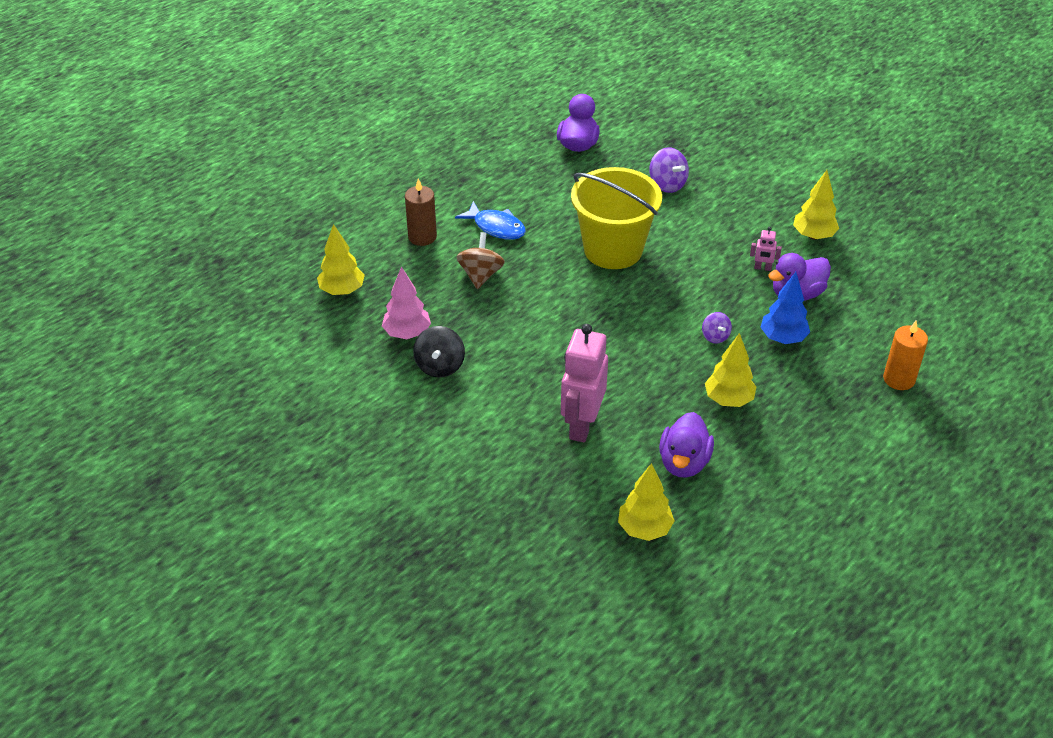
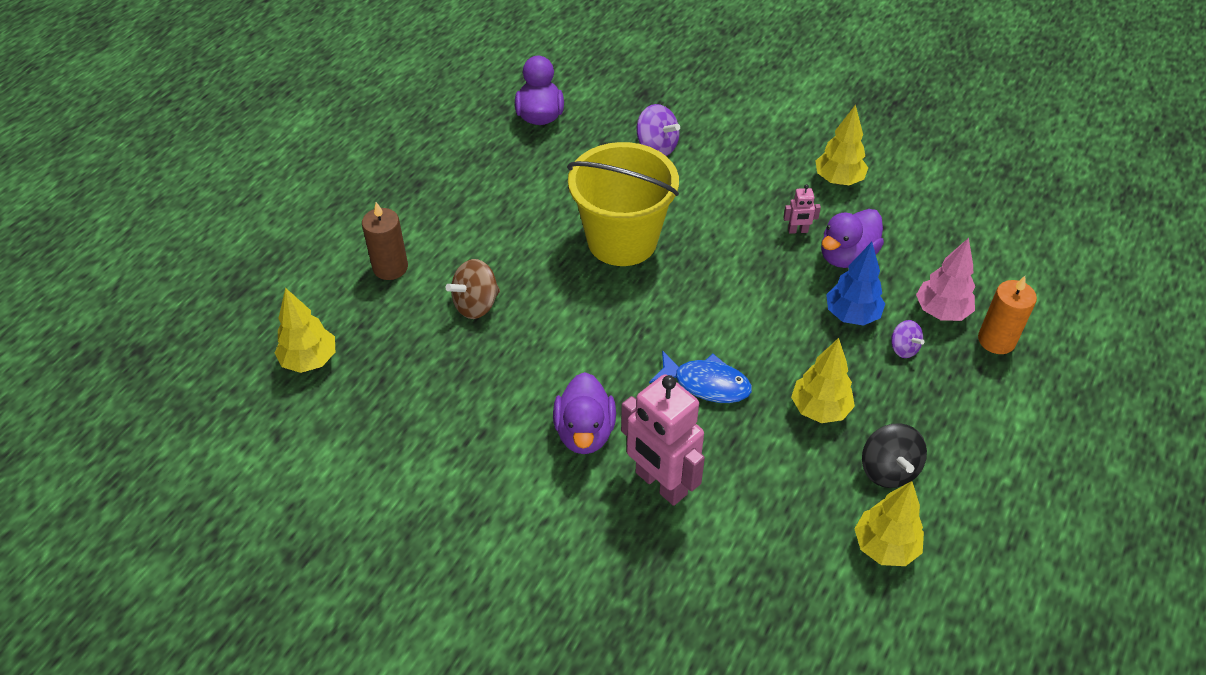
camera: 15 degrees left, 5 degrees up
pink tree [382,266,431,339] -> pink tree moved to [916,238,975,321]
black spinning top [413,326,465,377] -> black spinning top moved to [862,423,927,488]
blue fish [455,201,526,240] -> blue fish moved to [649,350,752,403]
brown spinning top [457,232,505,289] -> brown spinning top turned 120 degrees counterclockwise [446,259,500,319]
pink robot [561,324,608,443] -> pink robot turned 45 degrees counterclockwise [621,374,705,506]
yellow tree [618,463,674,541] -> yellow tree moved to [854,481,924,566]
purple duck [659,412,714,478] -> purple duck moved to [553,372,616,454]
purple spinning top [702,312,732,344] -> purple spinning top moved to [891,320,925,358]

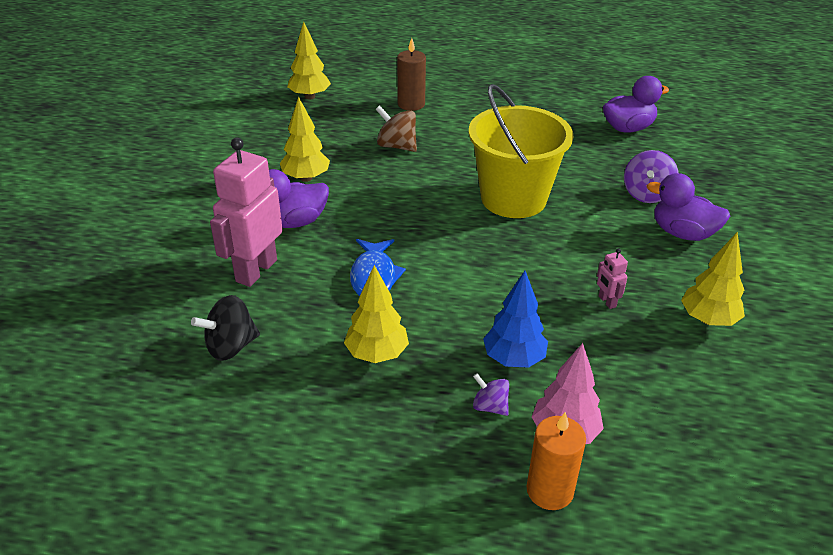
camera: 70 degrees right, 10 degrees down
purple duck [821,209,884,268] -> purple duck moved to [647,173,730,241]
yellow tree [854,481,924,566] -> yellow tree moved to [280,97,330,182]
black spinning top [862,423,927,488] -> black spinning top moved to [191,295,260,361]
purple spinning top [891,320,925,358] -> purple spinning top turned 90 degrees clockwise [473,373,509,416]

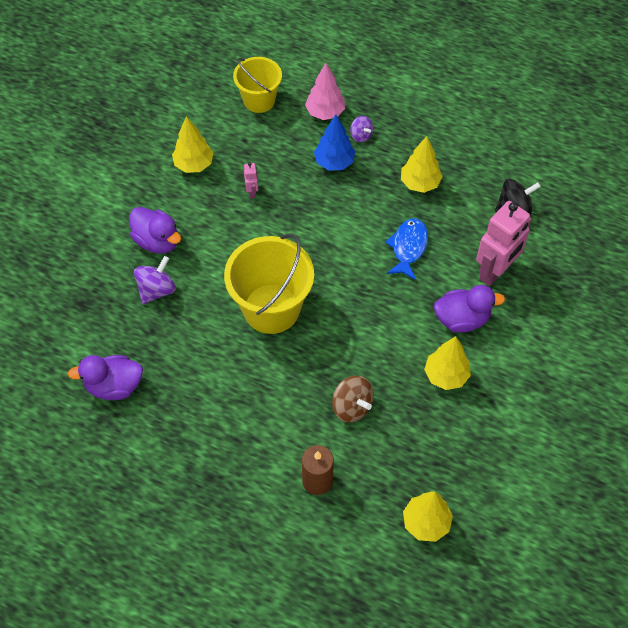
camera: 165 degrees left, 20 degrees up
orange candle [527,412,586,510] -> none
none -> yellow bucket [233,57,282,113]

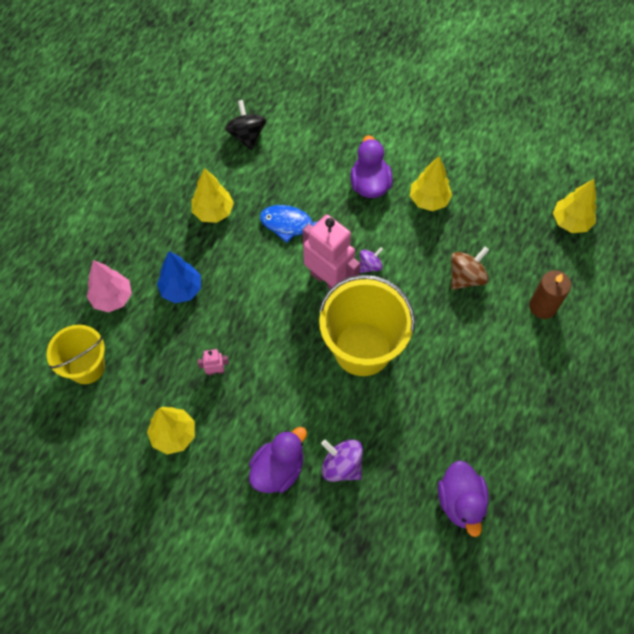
camera: 90 degrees left, 5 degrees up
purple spinning top [350,116,373,142] -> purple spinning top moved to [360,247,383,273]
pink robot [476,201,531,286] -> pink robot moved to [302,214,360,289]

